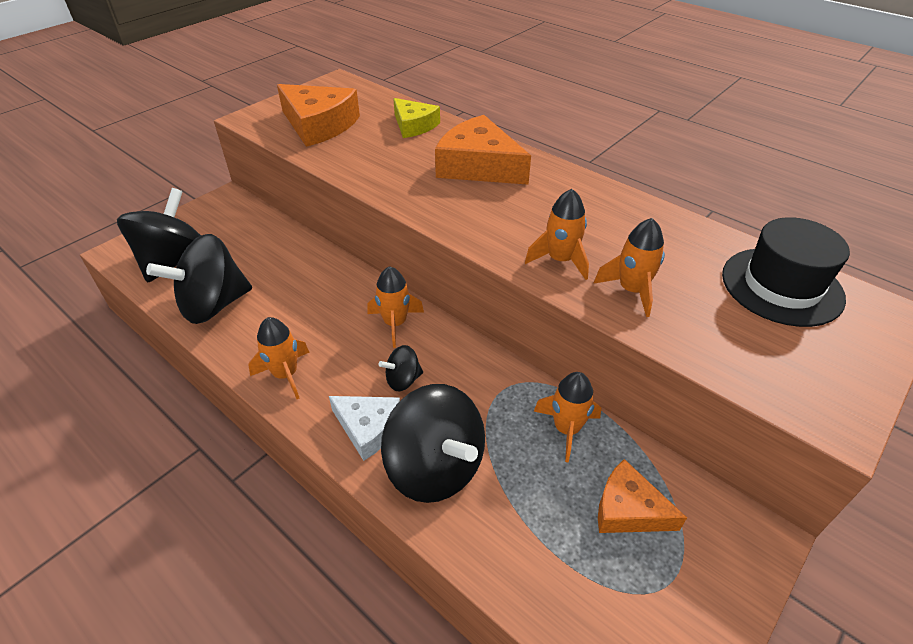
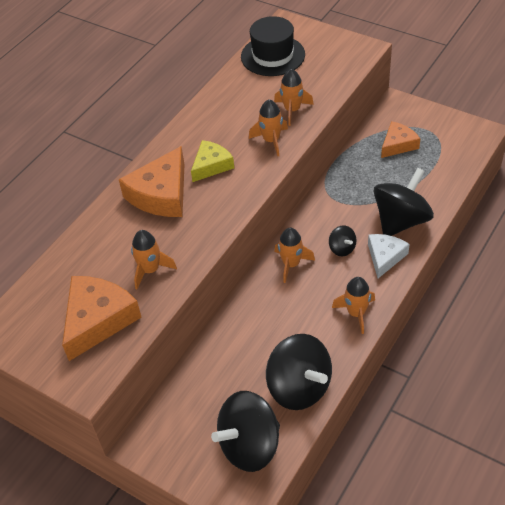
camera: 95 degrees left, 5 degrees up
black spinning top [117,188,201,283] -> black spinning top turned 45 degrees counterclockwise [211,391,280,472]
yellow cheese [393,98,440,138] -> yellow cheese moved to [191,140,234,182]
orange rocket [534,372,601,462] -> orange rocket moved to [131,230,177,289]
orange cheese [598,459,687,533] -> orange cheese turned 150 degrees counterclockwise [381,121,420,158]

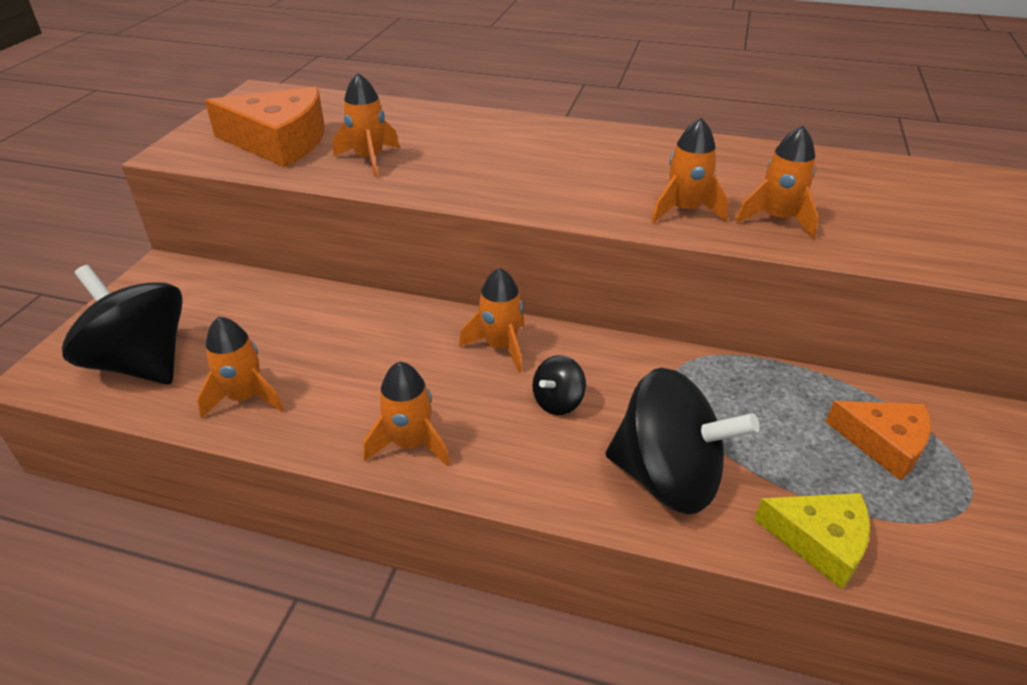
camera: 70 degrees right, 10 degrees down
orange cheese [119,146,184,217] -> none
yellow cheese [191,140,234,182] -> yellow cheese moved to [754,493,870,589]
black hat [241,16,305,76] -> none
black spinning top [266,334,332,410] -> orange rocket [197,316,284,418]
white cheese [368,234,410,278] -> none

